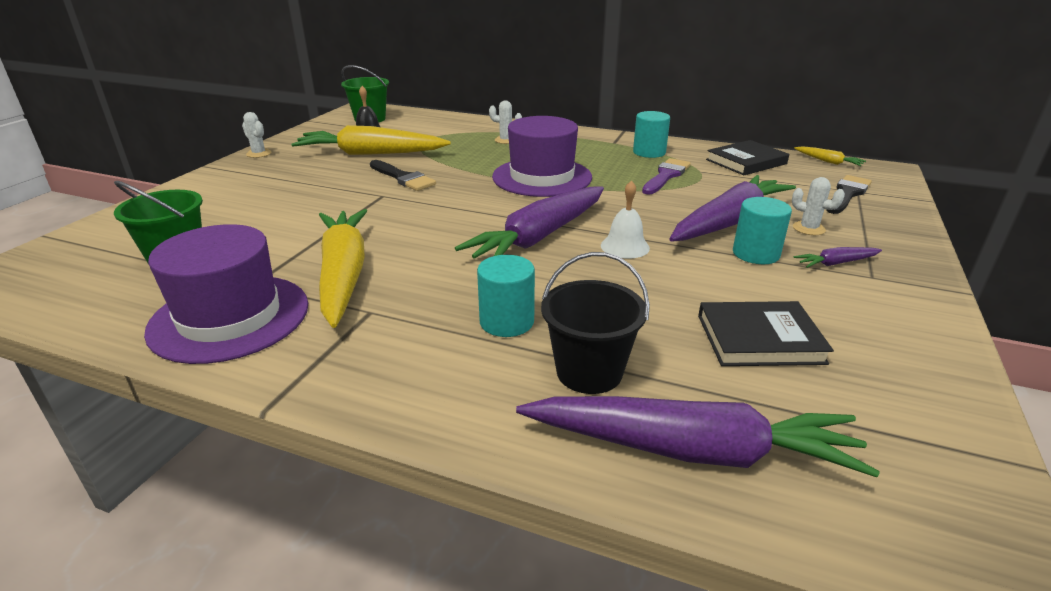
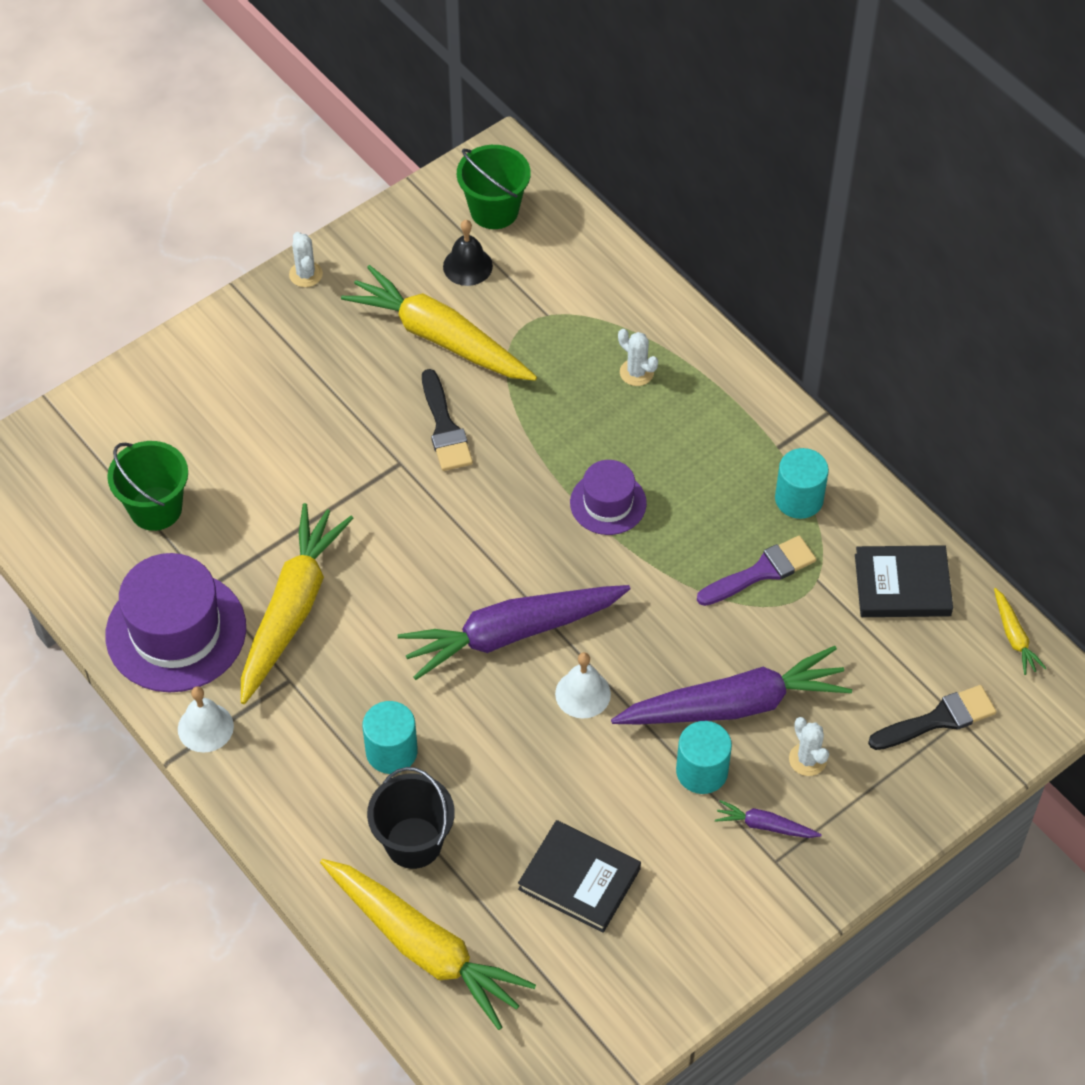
camera: 30 degrees right, 25 degrees up
purple hat [492,116,592,197] -> purple hat [570,460,647,535], size x0.56
purple carrot [516,396,880,477] -> yellow carrot [320,859,536,1030]
none -> white bell [178,686,234,752]

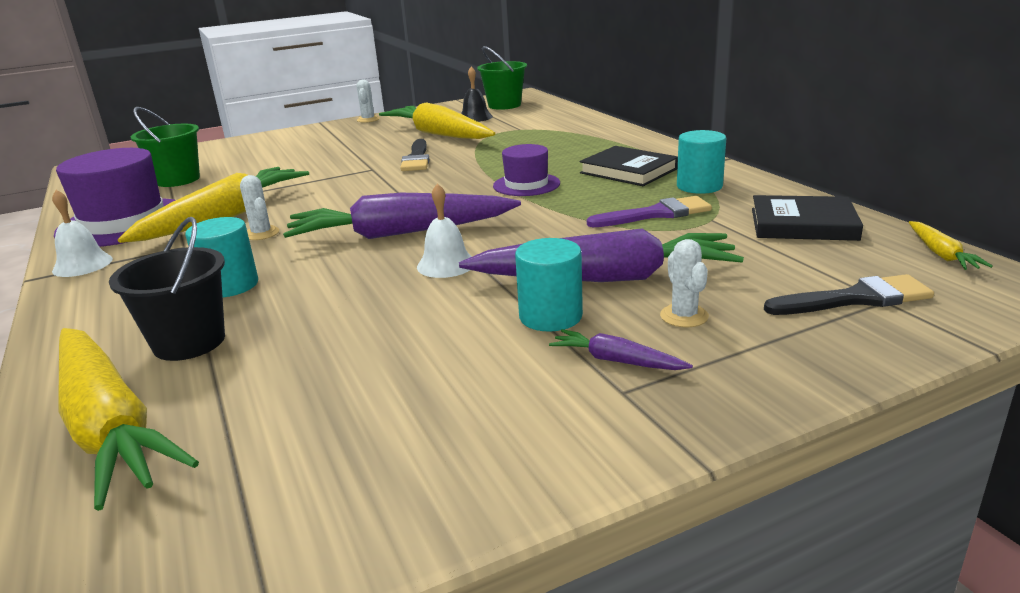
camera: 15 degrees right, 30 degrees down
black book [518,820,641,933] -> black book moved to [580,146,678,186]
white cactus [618,329,658,386] -> white cactus moved to [240,175,279,240]

